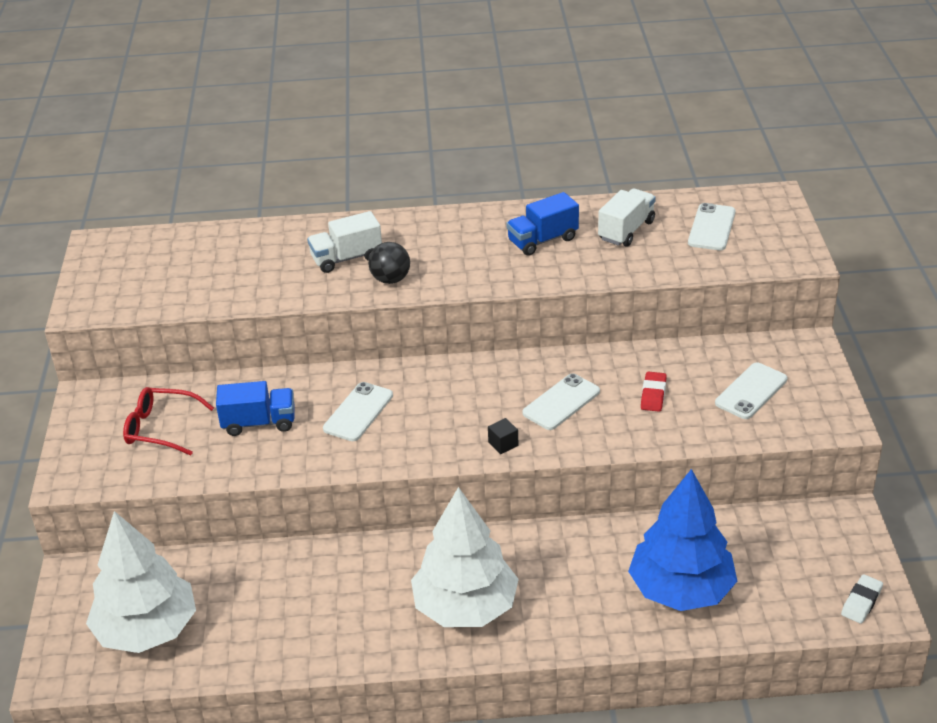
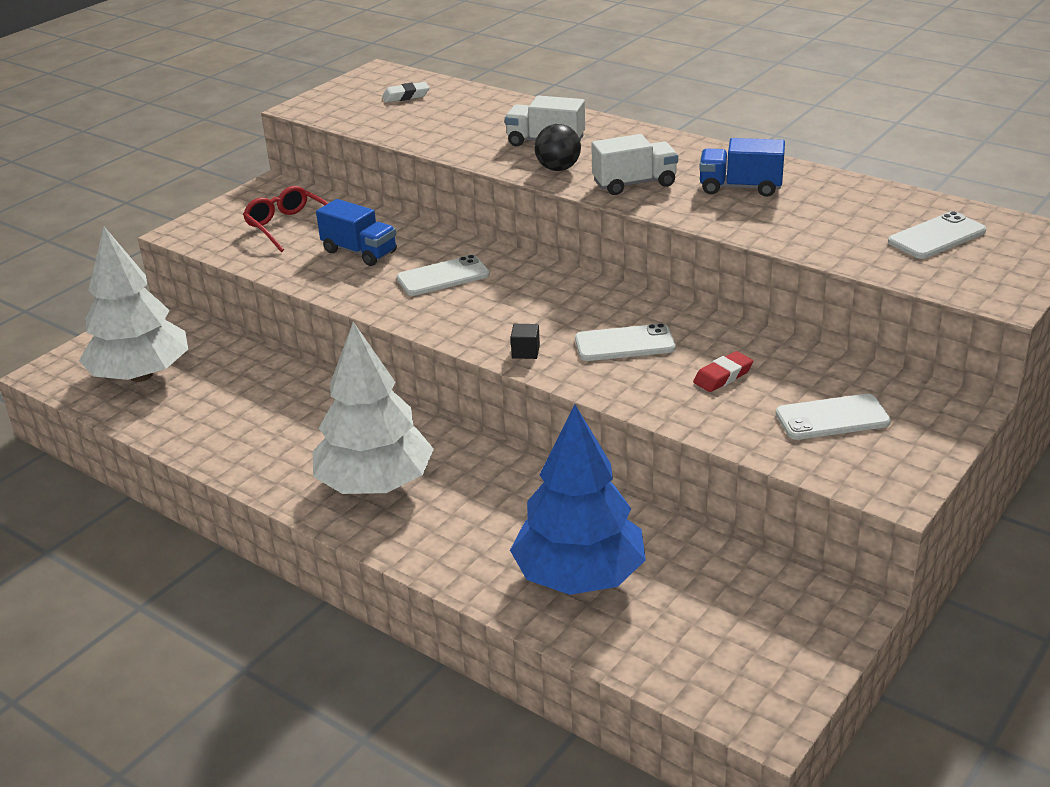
camera: 40 degrees right, 5 degrees down
white truck [598,188,656,247] -> white truck moved to [591,134,678,195]
white eraser [841,574,883,624] -> white eraser moved to [382,82,429,103]

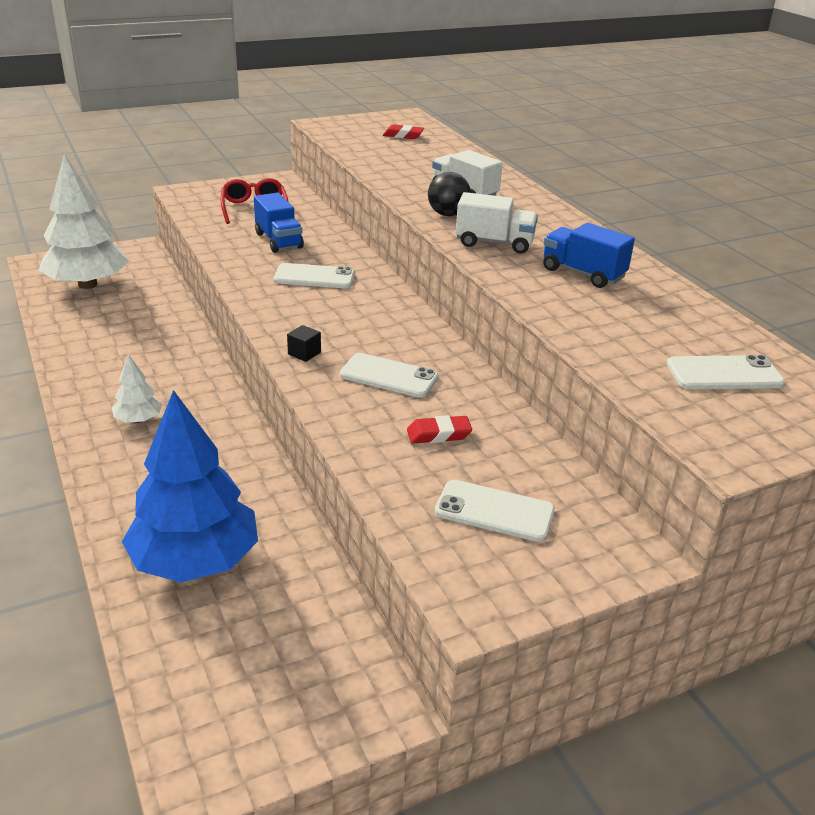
camera: 25 degrees right, 0 degrees up
white tree [313,322,434,494] -> white tree [112,354,163,423], size x0.46
white eraser [382,82,429,103] -> red eraser [383,124,424,139]

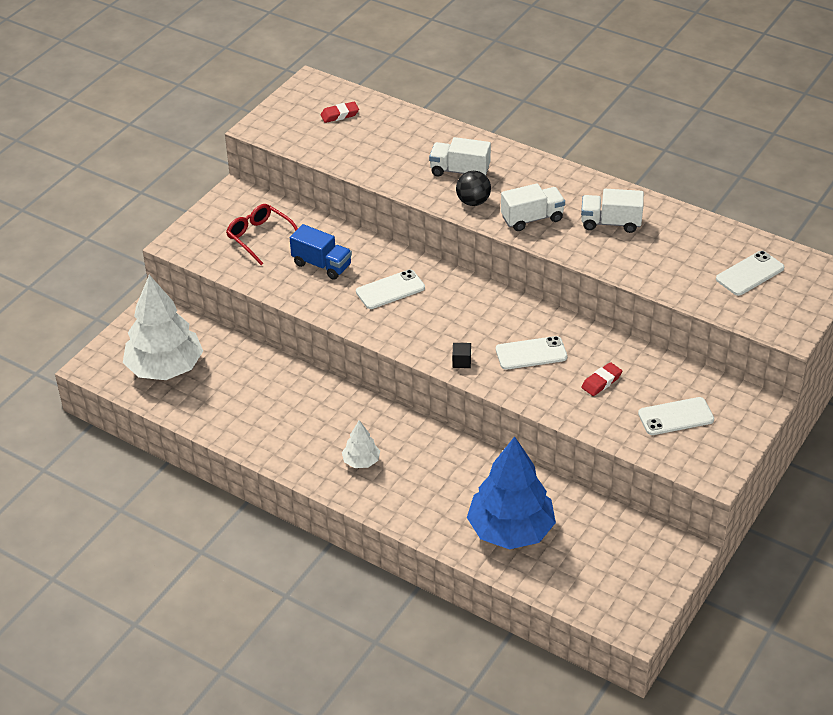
camera: 30 degrees left, 10 degrees up
blue truck [543,223,635,288] -> white truck [581,189,644,233]

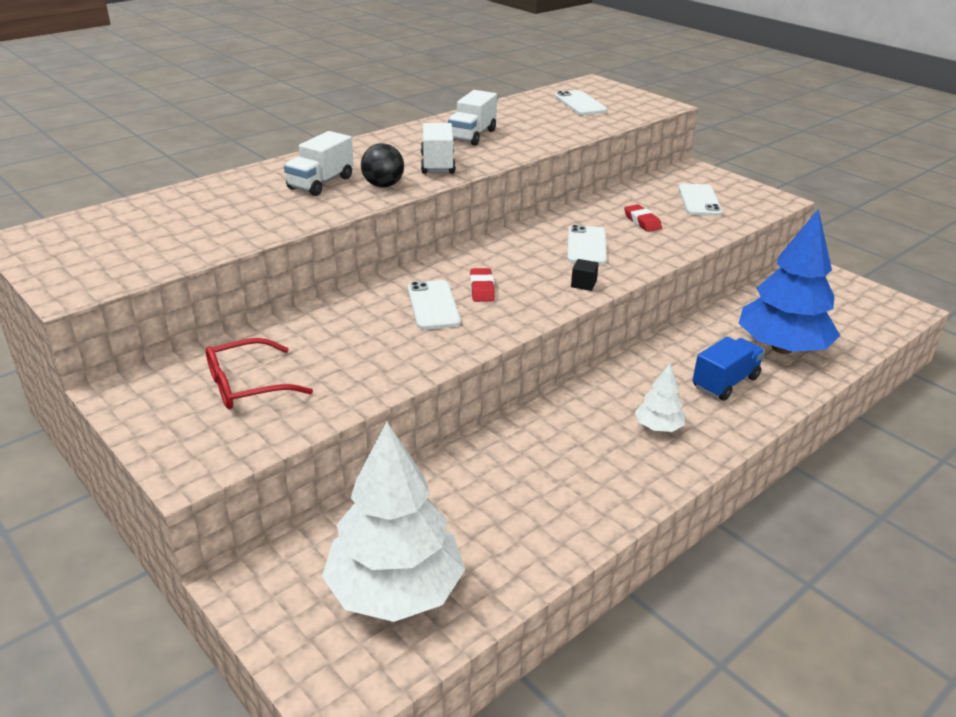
camera: 75 degrees left, 10 degrees down
blue truck [290,224,352,280] -> blue truck moved to [693,337,765,401]
red eraser [320,102,359,123] -> red eraser moved to [470,268,495,302]

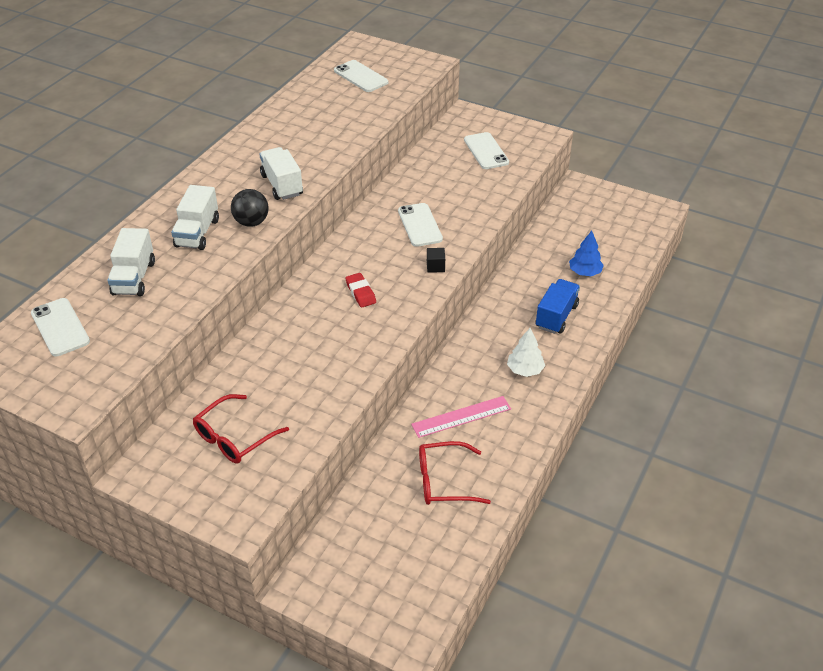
camera: 20 degrees left, 10 degrees up
white tree [322,422,465,622] -> none
white phone [408,280,461,329] -> white phone moved to [31,298,90,357]
white truck [448,90,497,146] -> white truck moved to [107,228,155,296]
red eraser [624,204,662,232] -> none
blue tree [739,209,840,354] -> blue tree [569,231,604,276], size x0.46
none -> pink ruler [411,396,511,438]
none -> red glasses [419,441,491,505]

